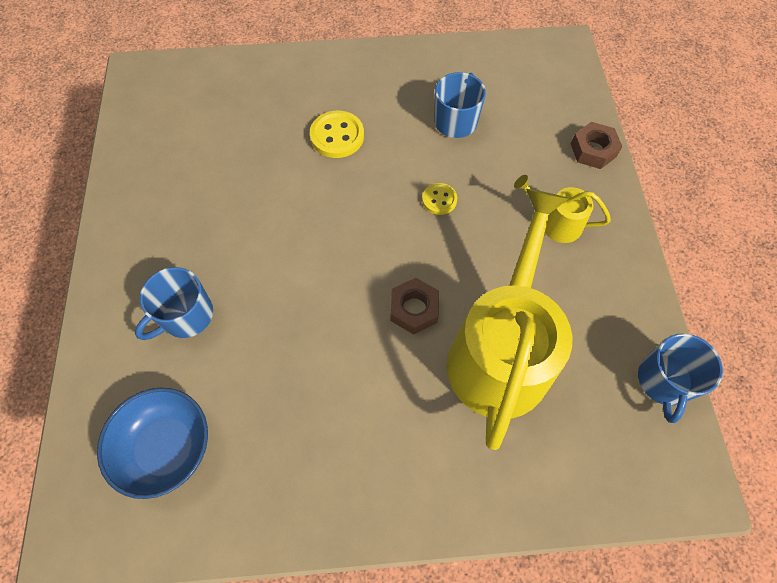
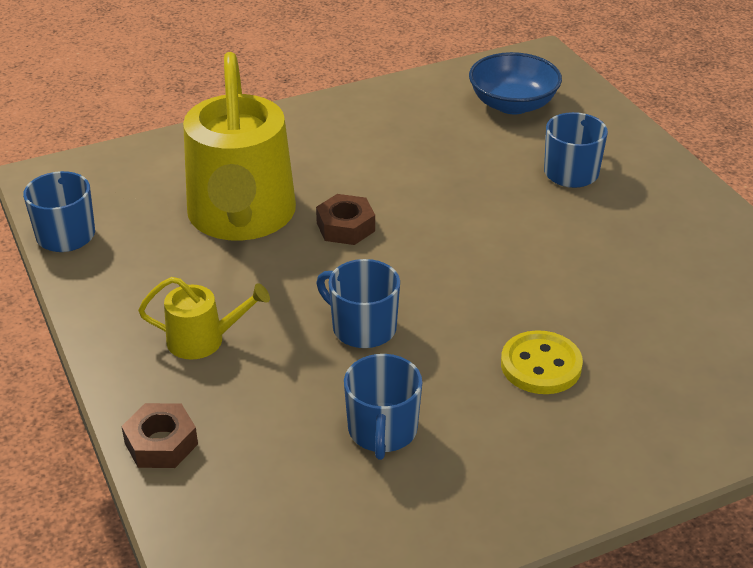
camera: 160 degrees right, 25 degrees down
yellow button [422,183,457,215] -> blue mug [316,259,400,348]

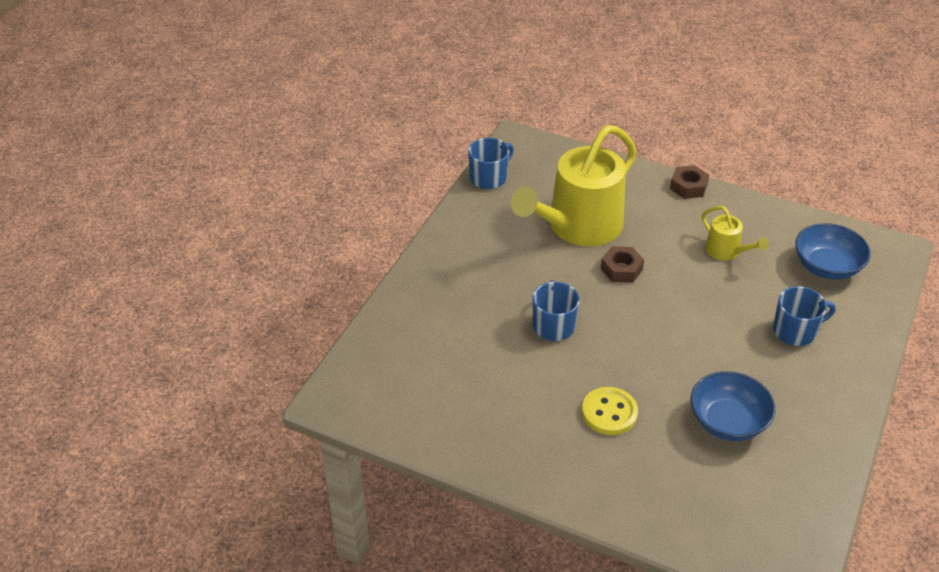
camera: 50 degrees right, 5 degrees up
brown nut [121,403,198,468] -> brown nut moved to [670,165,709,199]
yellow watering can [138,277,270,360] -> yellow watering can moved to [702,206,768,261]
blue mug [344,354,422,460] -> none
none -> blue bowl [691,371,775,441]

